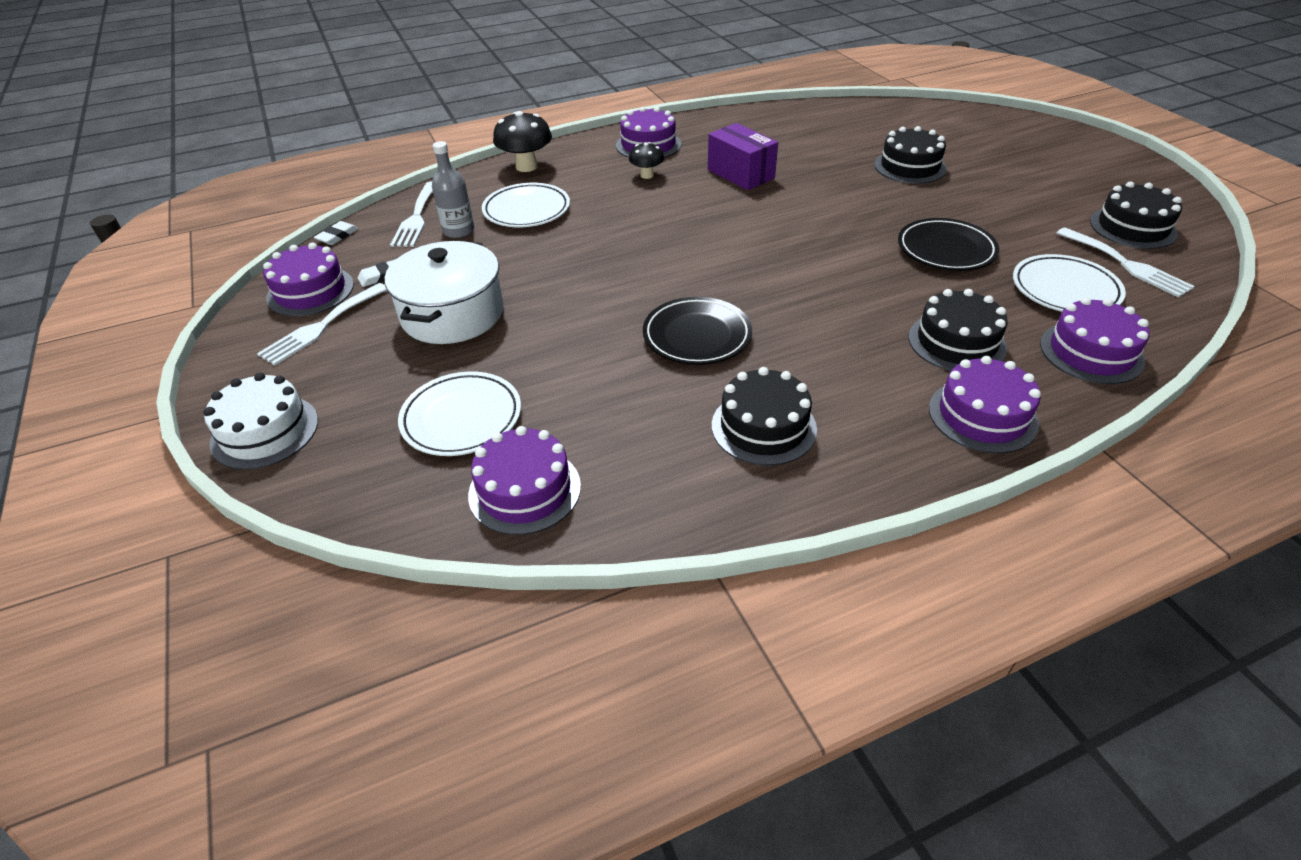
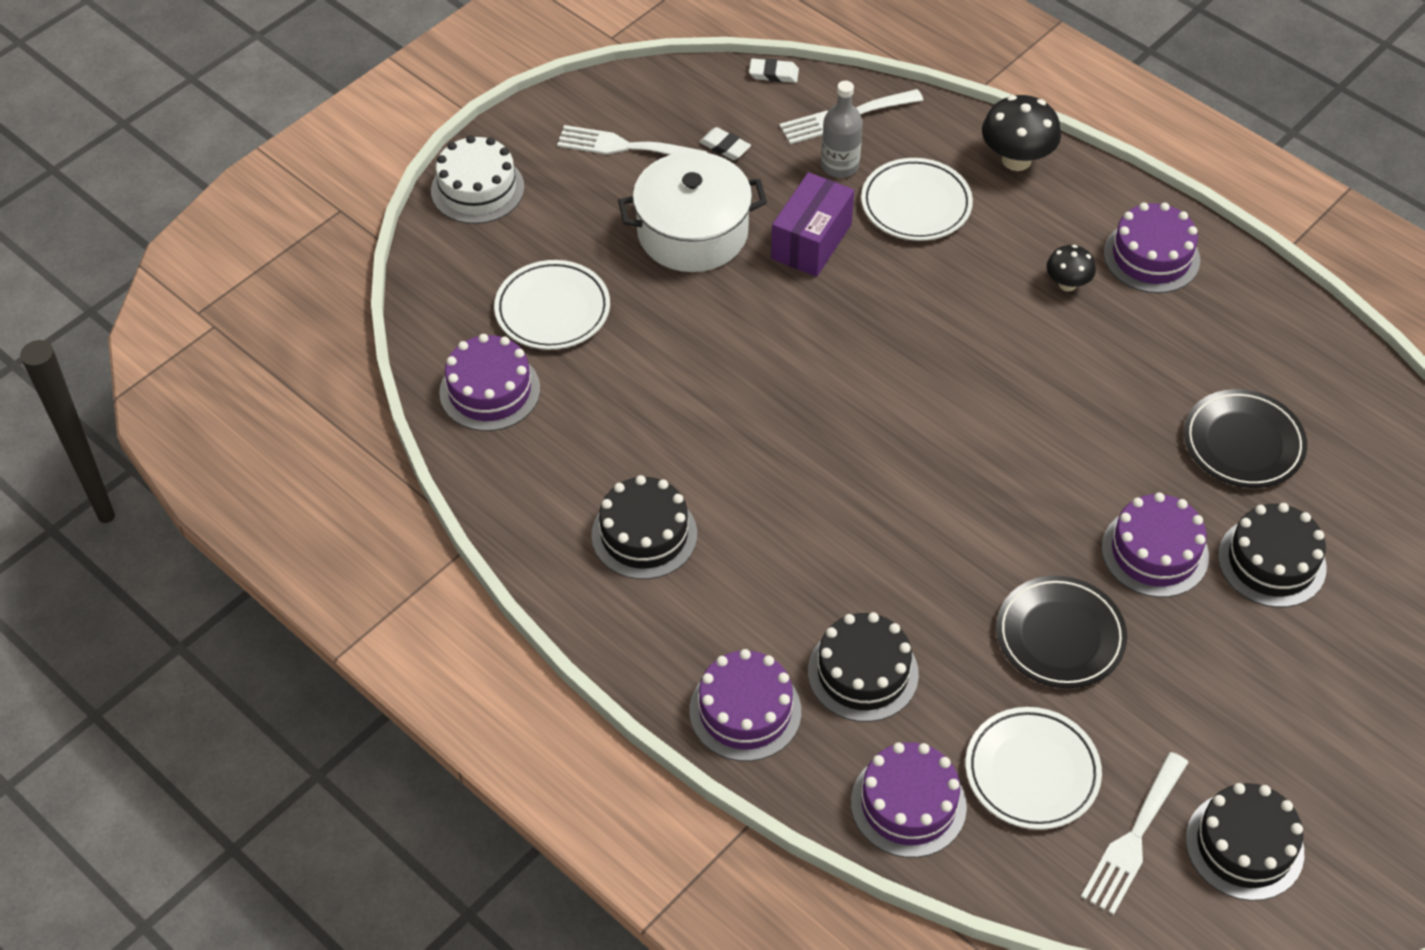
camera: 65 degrees right, 10 degrees up
purple cake [263,243,354,317] -> purple cake moved to [1102,492,1209,597]
black plate [643,297,752,365] -> black plate moved to [1184,389,1307,488]
purple box [708,123,778,190] -> purple box moved to [771,172,854,277]

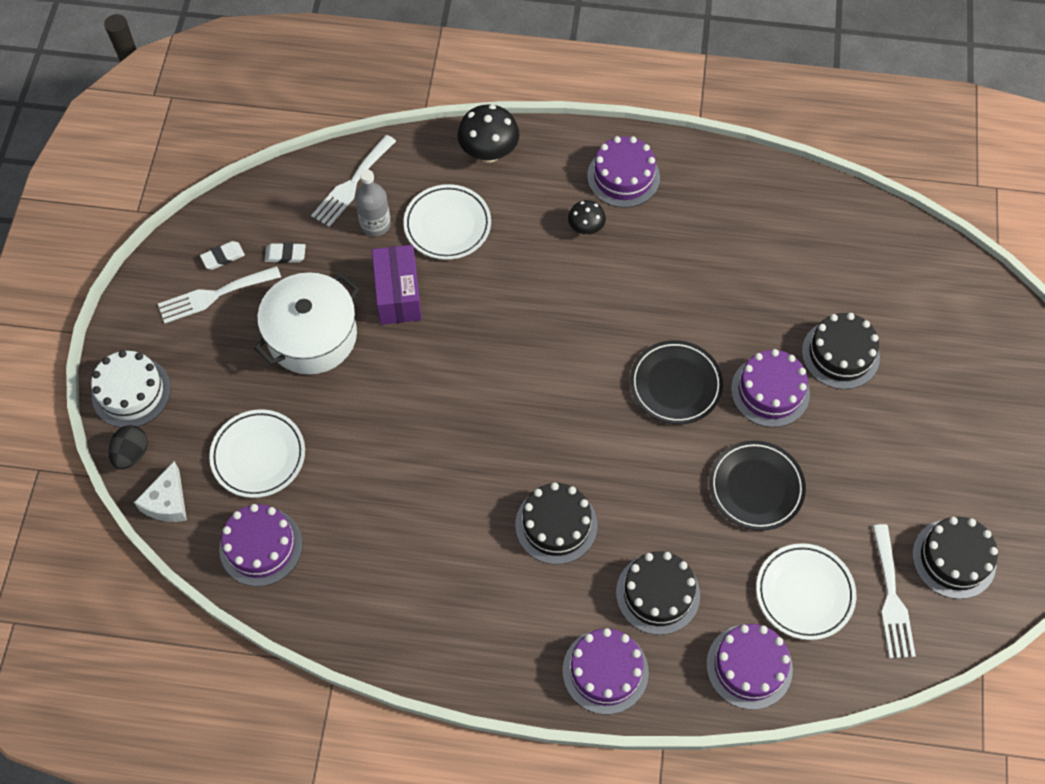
camera: 35 degrees left, 10 degrees up
black cake [592,475,697,579] -> black cake moved to [515,482,597,564]
white eraser [749,58,799,83] -> white eraser moved to [200,241,245,270]
black plate [1184,389,1307,488] -> black plate moved to [630,340,723,424]
none -> black egg [108,425,148,469]
none -> white cheese [134,461,187,522]

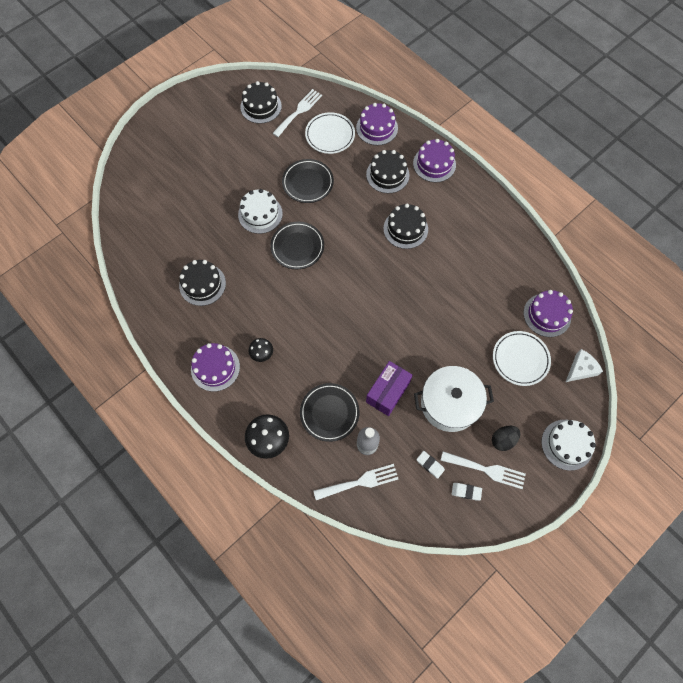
camera: 140 degrees left, 5 degrees up
black egg [108,425,148,469] -> black egg moved to [492,426,520,451]
white plate [404,184,491,260] -> black plate [300,383,359,442]
purple cake [731,349,810,427] -> white cake [238,189,283,234]
black cake [802,313,880,389] -> black cake moved to [179,260,226,306]

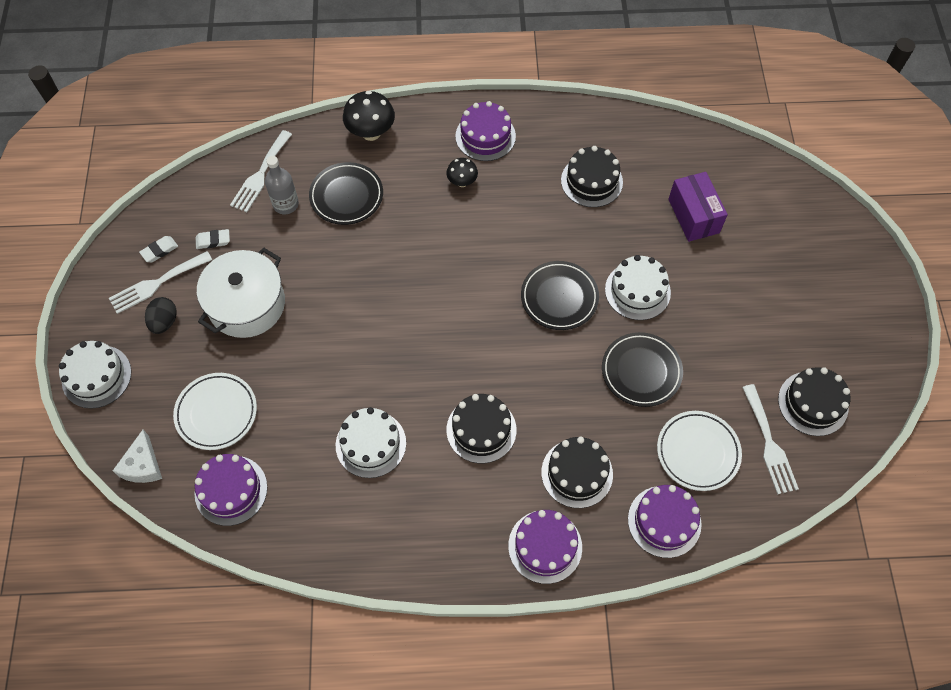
camera: 130 degrees right, 5 degrees down
purple box [366,361,413,416] -> purple box moved to [668,172,728,242]
none -> white cake [336,407,406,478]

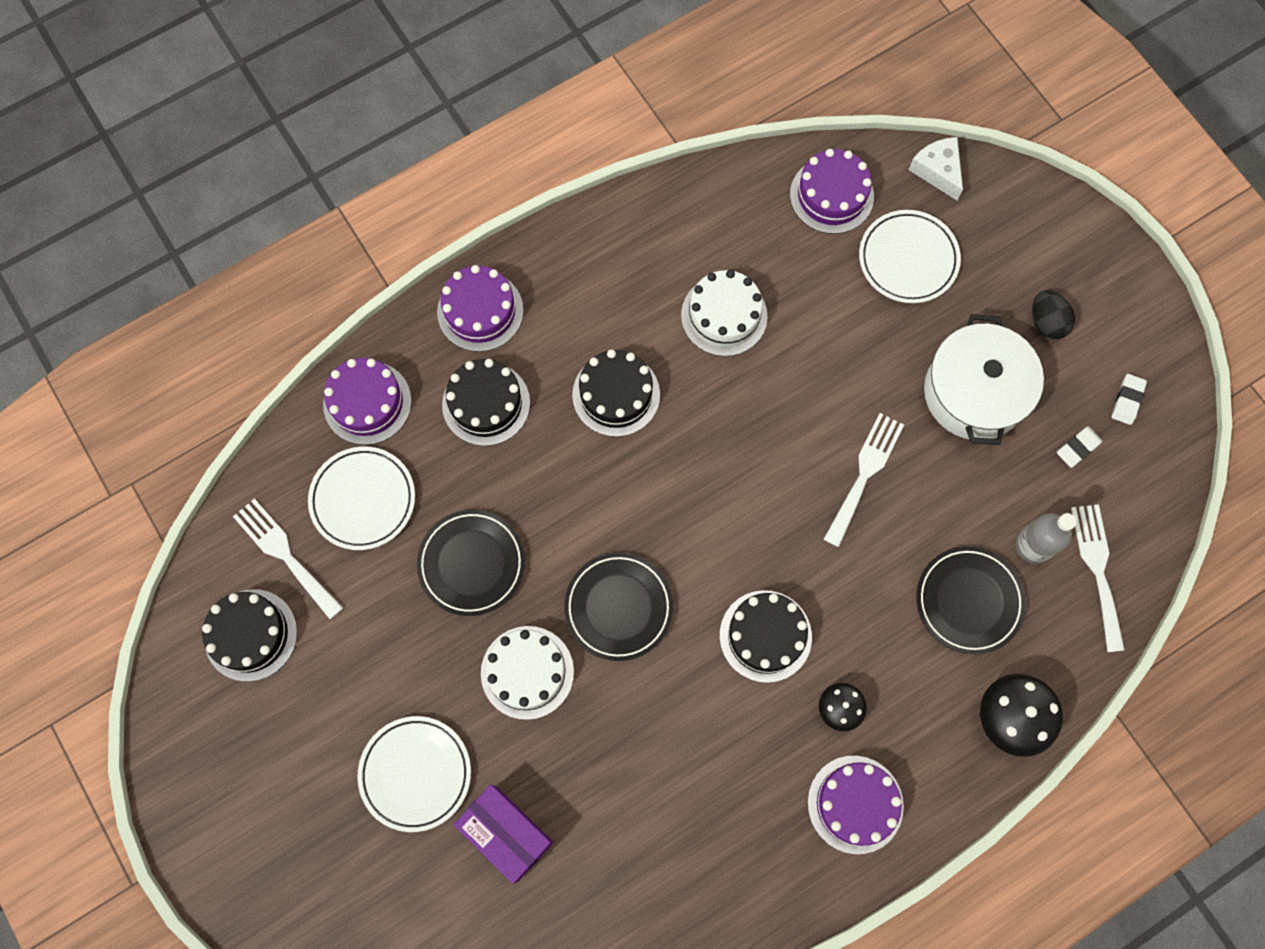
camera: 150 degrees right, 10 degrees up
white cake [59,341,131,409] -> none
white fork [109,251,212,314] -> white fork moved to [824,413,904,547]
black cake [561,146,623,207] -> black cake moved to [720,590,812,683]
none -> white plate [357,716,471,832]

